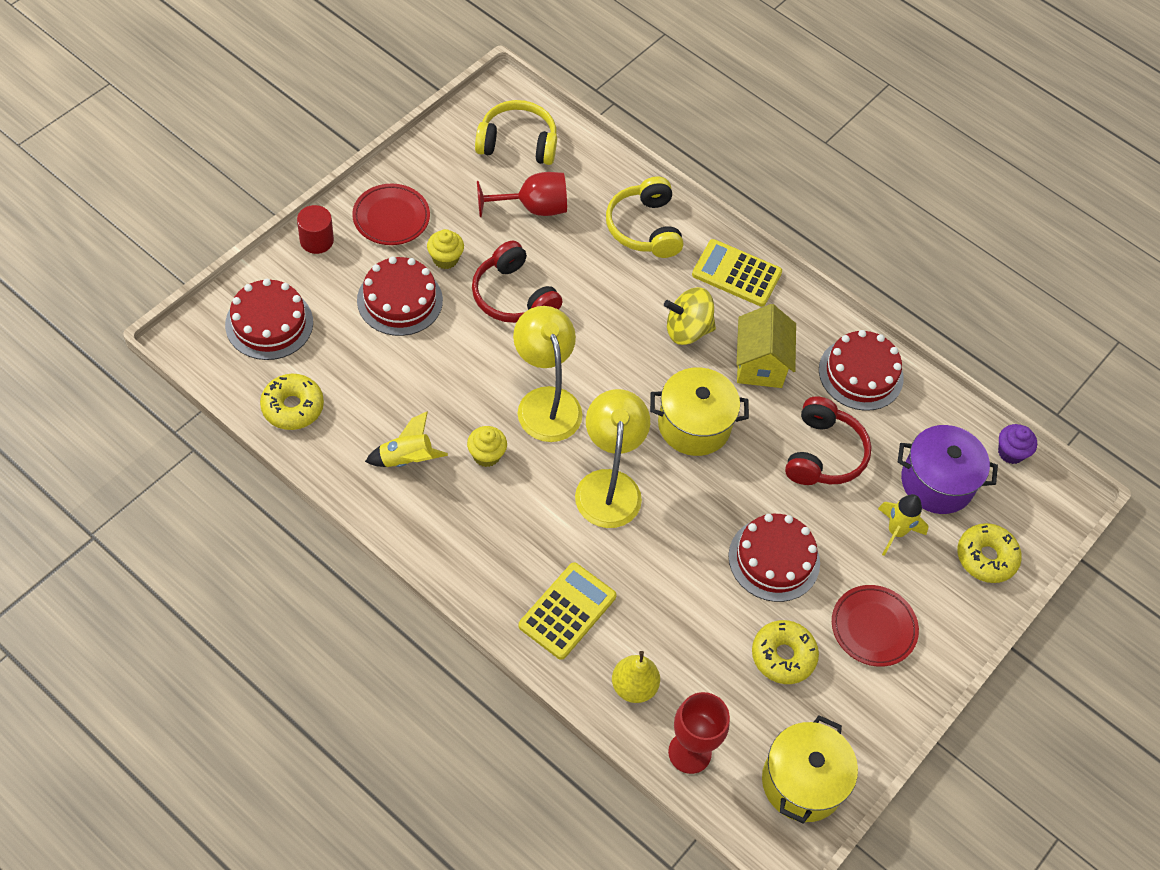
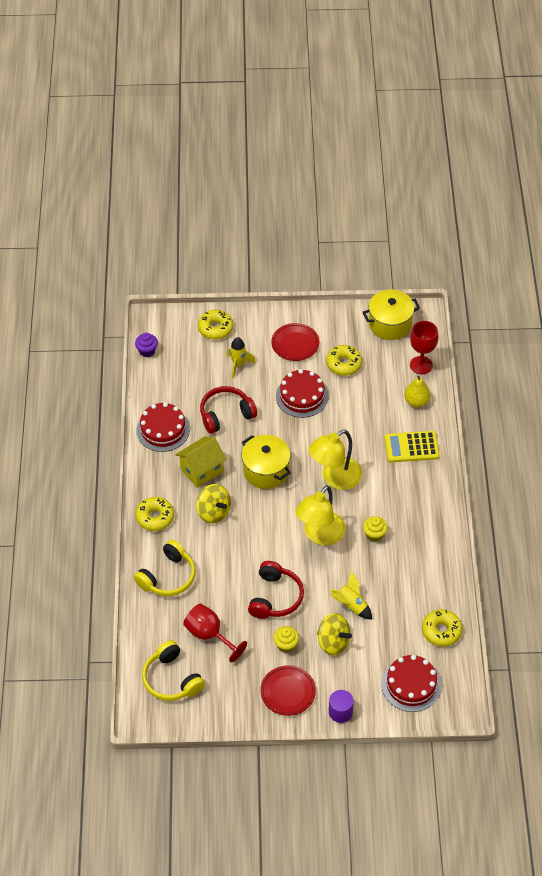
camera: 125 degrees left, 5 degrees down
red cylinder [297,205,334,254] -> purple cylinder [329,690,354,723]
red cake [357,257,443,336] -> yellow spinning top [317,613,352,656]
yellow rocket [365,411,448,467] -> yellow rocket moved to [330,571,372,620]
yellow calculator [692,239,782,307] -> yellow donut [135,497,174,531]
purple pot [898,425,998,514] -> none

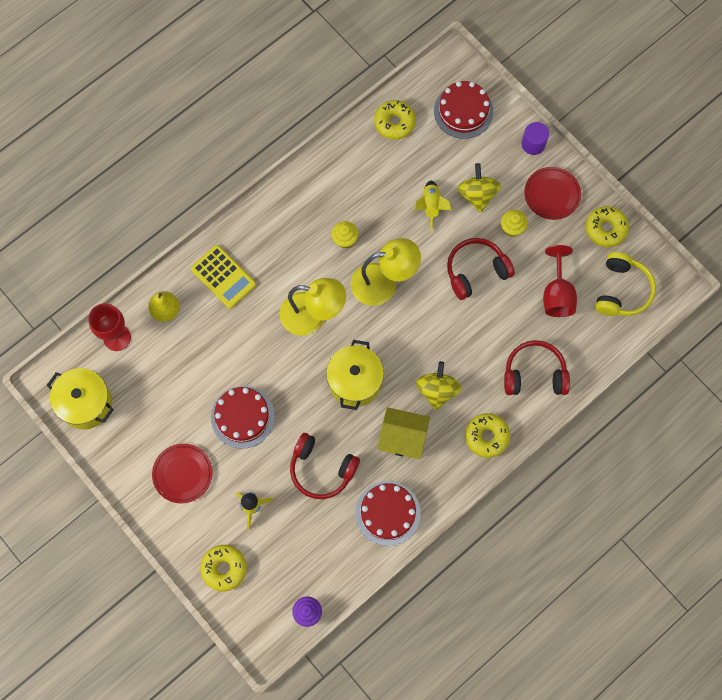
camera: 130 degrees left, 20 degrees up
yellow headphones [134,540,196,596] -> red headphones [504,340,570,395]
yellow donut [326,345,362,376] -> yellow donut moved to [586,206,629,247]

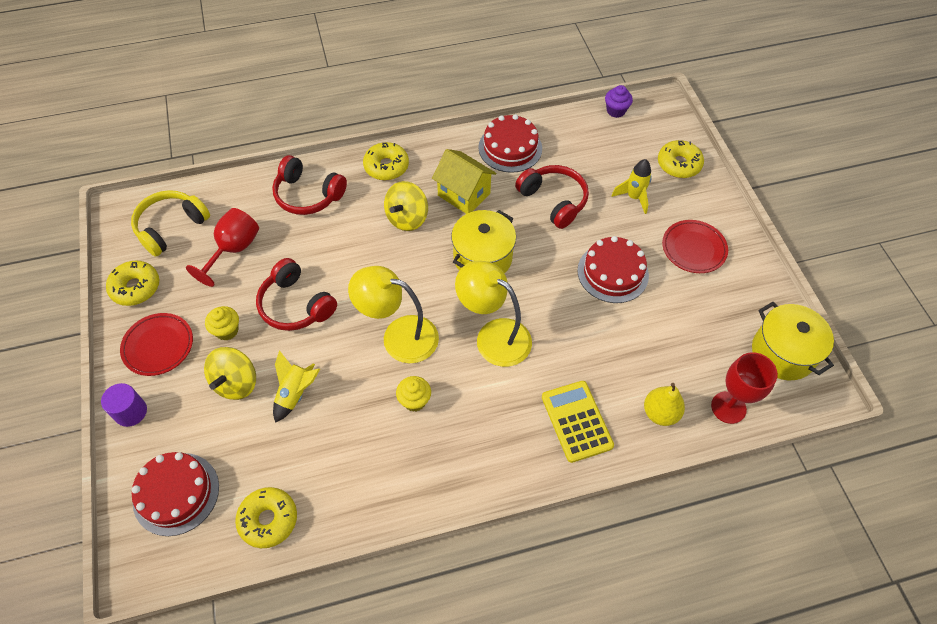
camera: 155 degrees left, 15 degrees down
red headphones [447,238,515,300] -> red headphones turned 45 degrees clockwise [256,258,337,331]

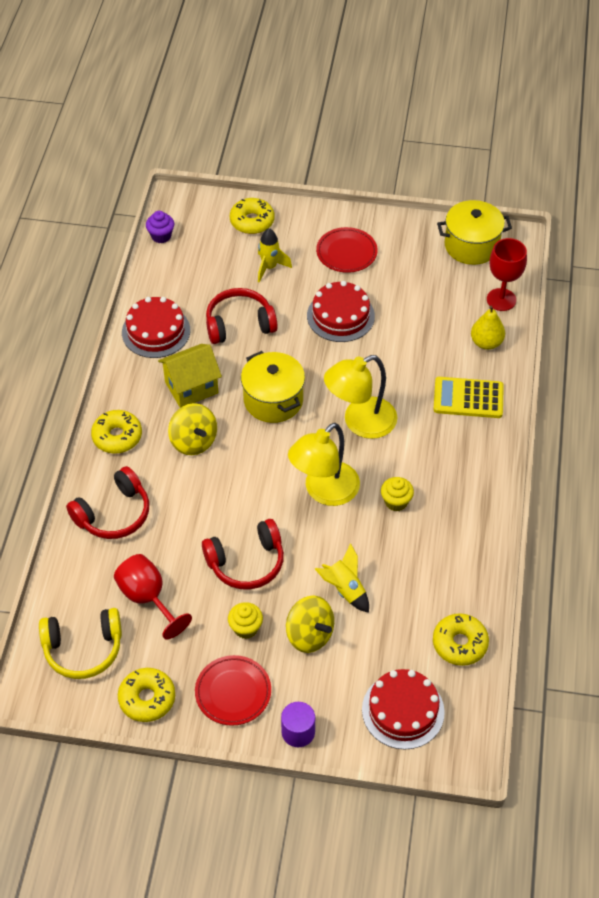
camera: 65 degrees left, 5 degrees down
yellow headphones [131,190,210,257] -> yellow headphones turned 75 degrees counterclockwise [39,608,122,679]

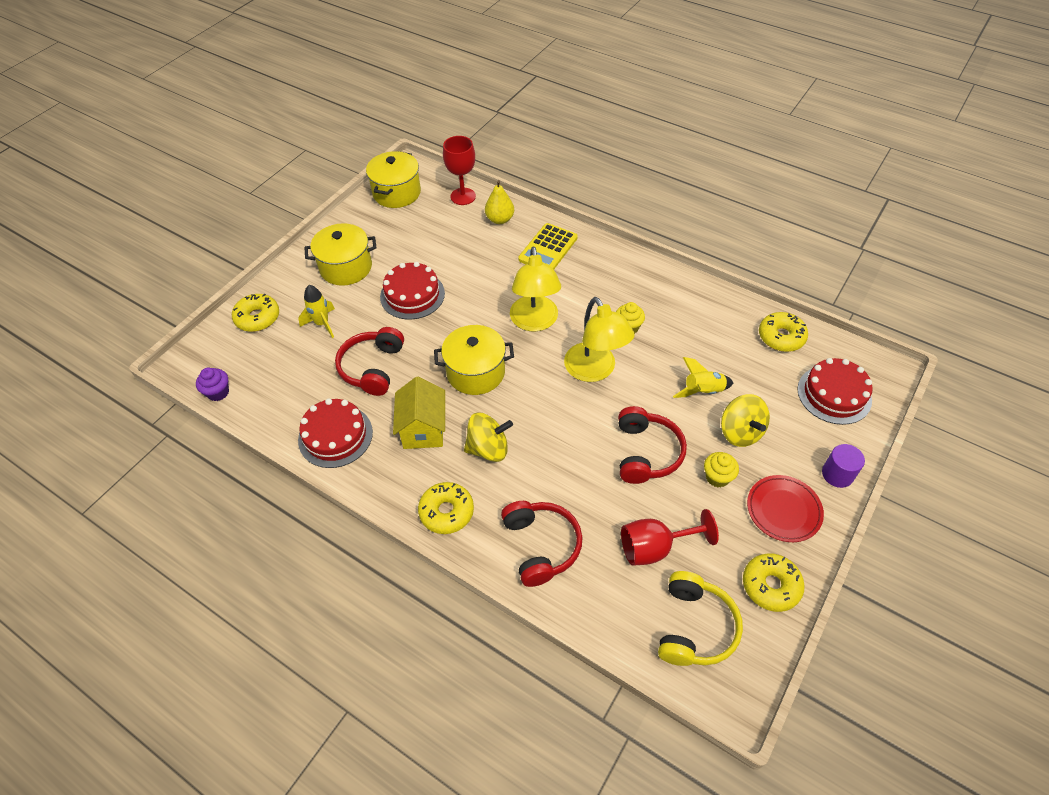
camera: 65 degrees left, 0 degrees up
yellow spinning top [286,595,334,653] -> yellow spinning top turned 90 degrees clockwise [721,394,770,447]
red plate [316,227,378,273] -> yellow pot [305,223,377,286]

